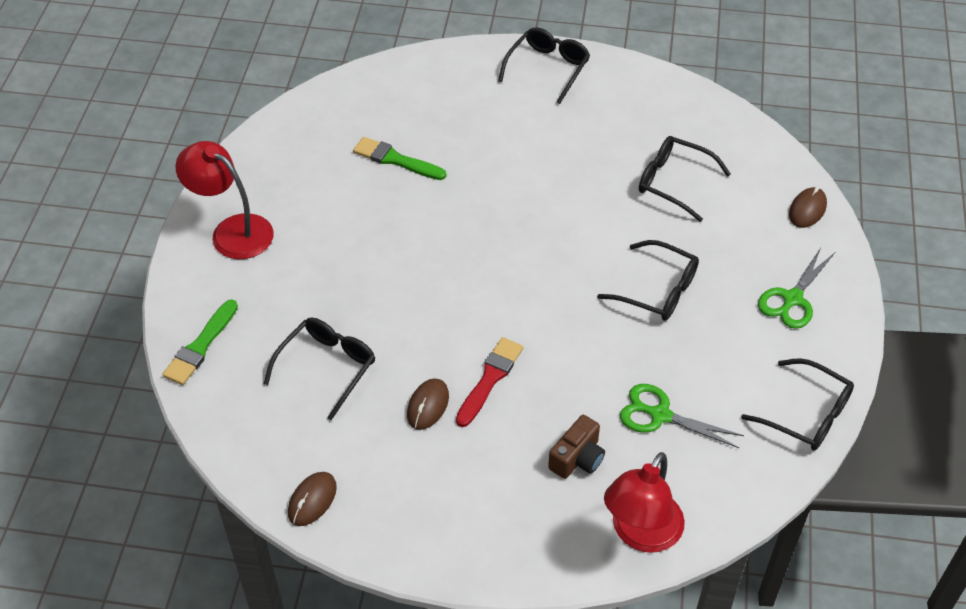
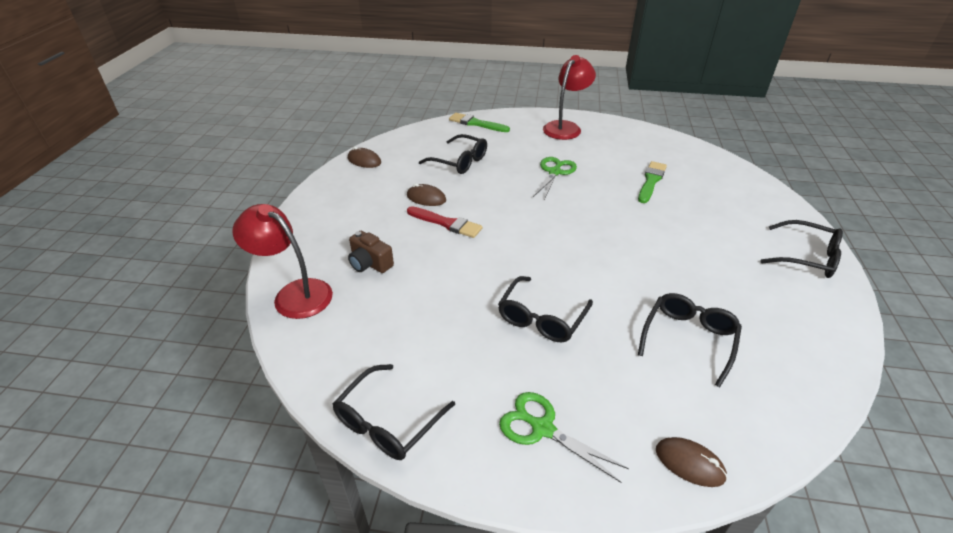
camera: 90 degrees right, 10 degrees down
green scissors [620,384,744,448] -> green scissors moved to [533,157,577,199]

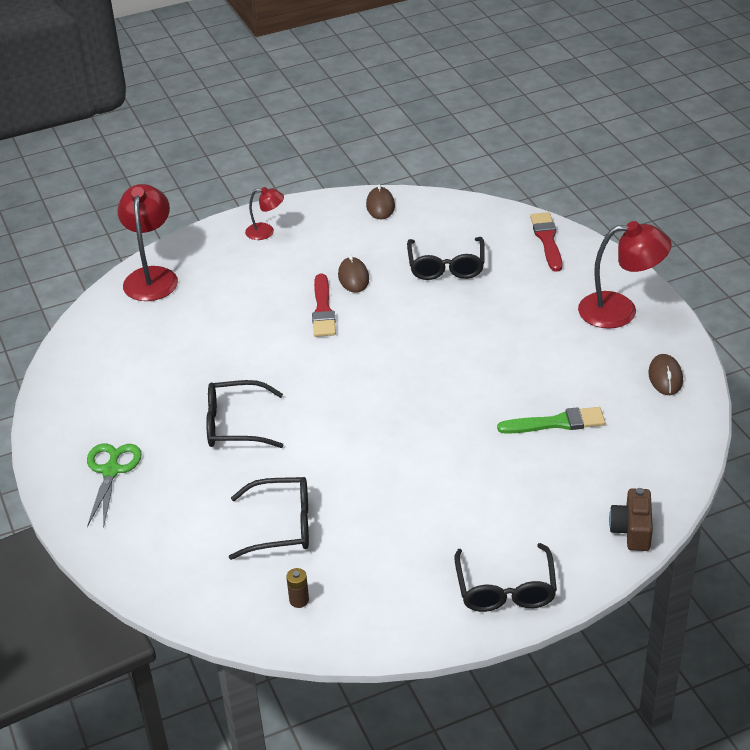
camera: 60 degrees right, 0 degrees up
black glasses [333,364,455,460] -> none
brown camera [348,231,394,273] -> brown camera moved to [609,488,653,551]
green brush [449,113,510,132] -> red brush [530,212,562,272]
green scissors [533,157,577,199] -> none
brown mouse [656,437,728,487] -> brown mouse moved to [648,354,683,395]
none -> red lamp [245,187,284,240]
none -> brown battery [286,568,309,608]

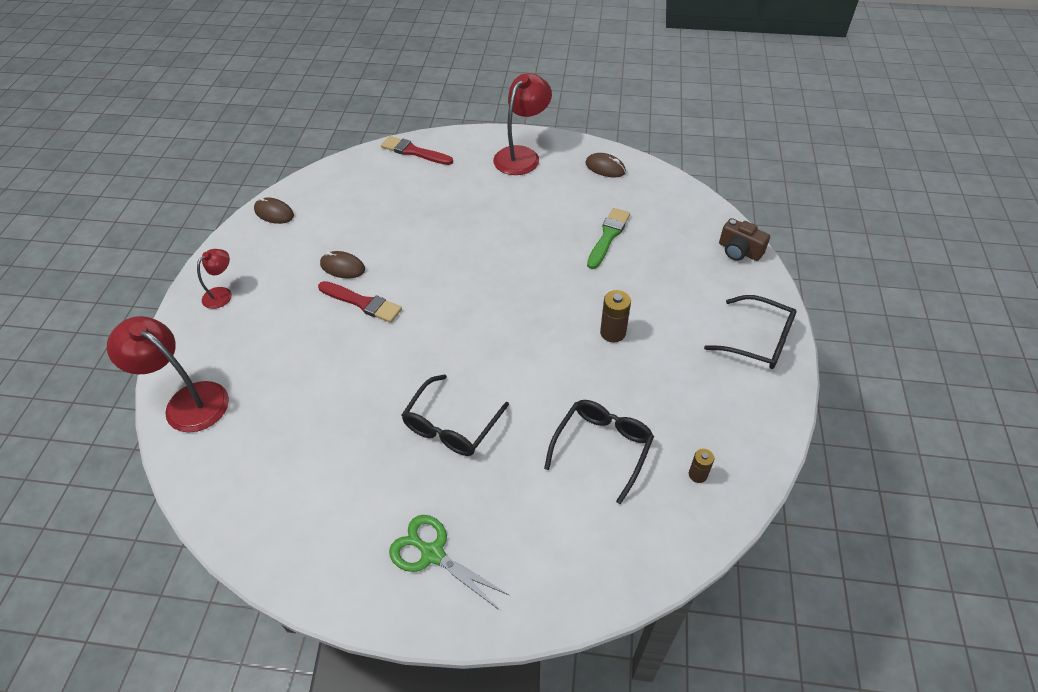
camera: 60 degrees left, 10 degrees up
black glasses [407,237,485,280] -> none
none -> brown battery [600,290,631,343]

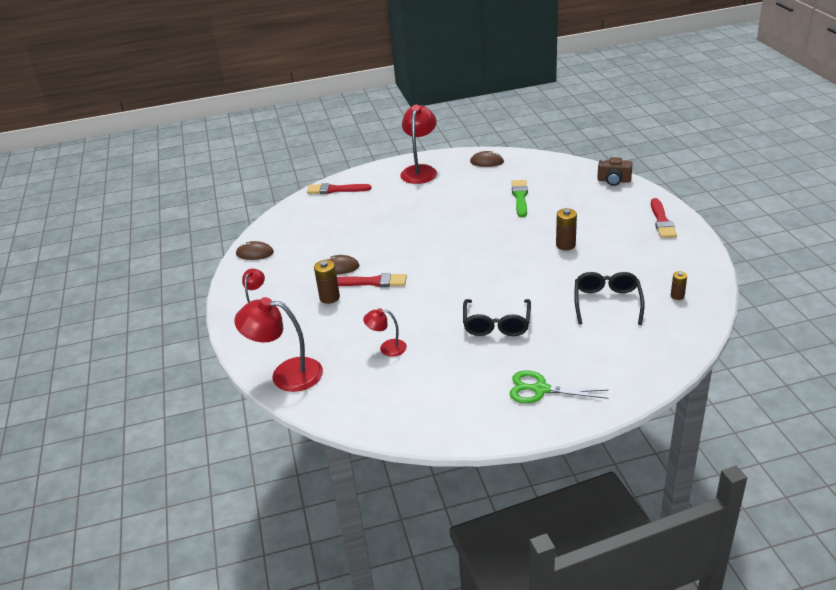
camera: 20 degrees left, 15 degrees down
black glasses [704,295,797,369] -> red brush [651,198,677,238]
none -> brown battery [314,260,340,304]
none -> red lamp [363,308,407,357]

